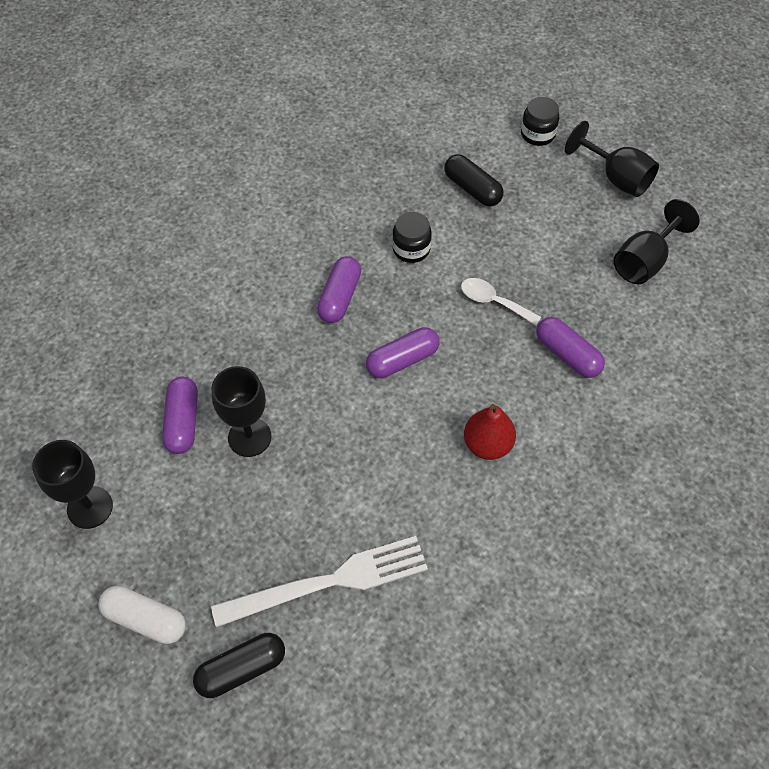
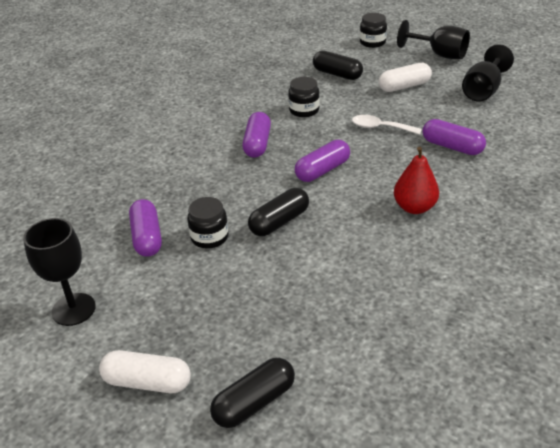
camera: 10 degrees left, 20 degrees down
white fork [211,536,428,627] -> none
black goblet [212,366,271,457] -> black jar [187,197,228,249]
none -> black capsule [248,188,309,236]
none -> white capsule [379,63,432,92]

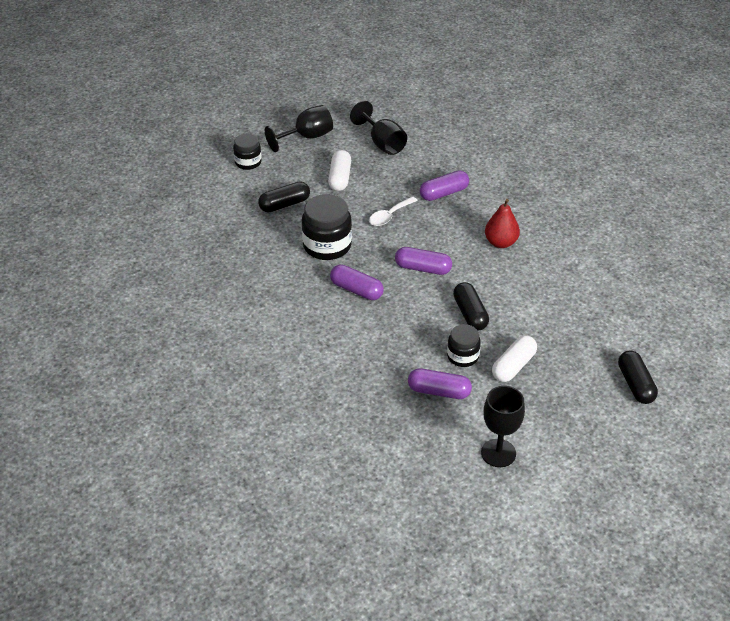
camera: 65 degrees left, 5 degrees up
white capsule [99,350,191,393] -> white capsule moved to [492,335,537,382]
black jar [288,77,320,117] -> black jar [302,194,352,260], size x1.68
purple capsule [295,140,350,182] -> purple capsule turned 60 degrees counterclockwise [395,247,452,275]

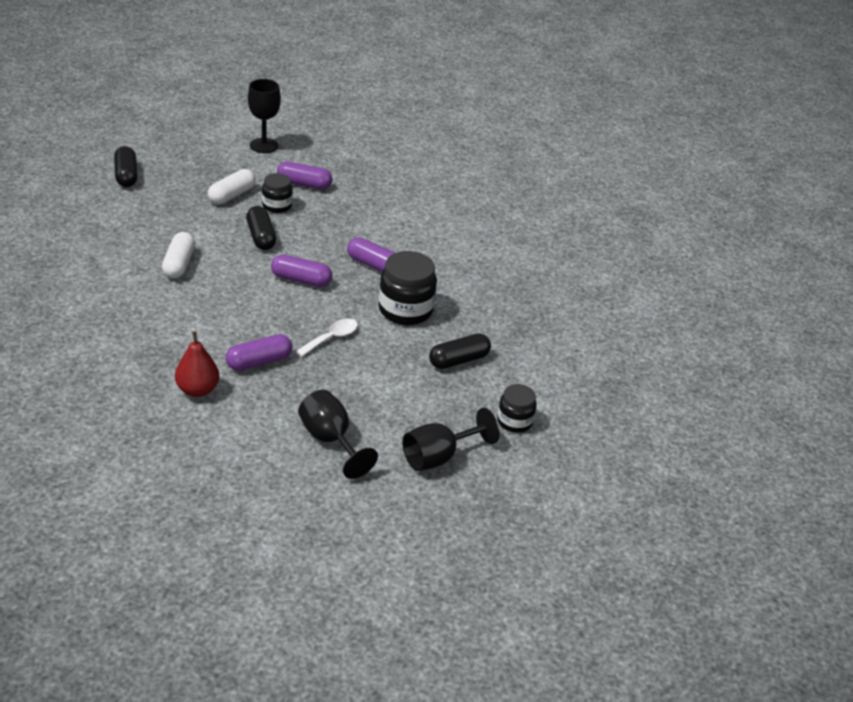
camera: 175 degrees right, 5 degrees down
white capsule [328,150,351,191] -> white capsule moved to [162,232,195,278]
red pear [485,199,520,248] -> red pear moved to [175,331,219,397]

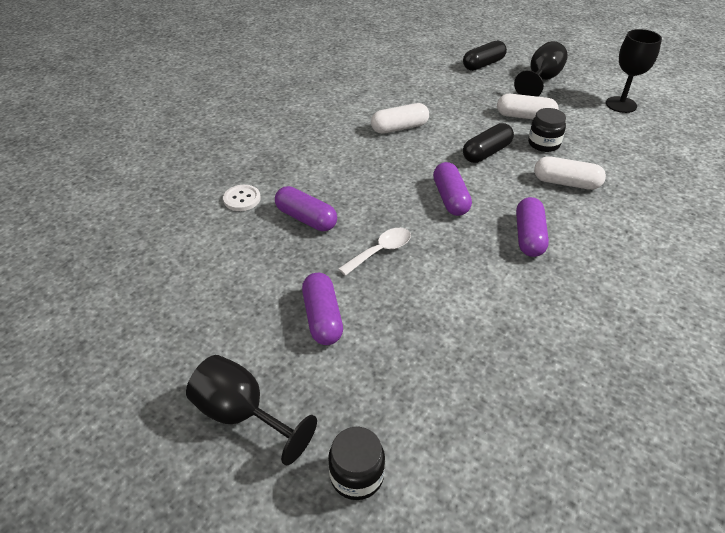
camera: 70 degrees right, 5 degrees up
red pear [175,331,219,397] -> white button [223,185,261,211]
purple capsule [277,161,332,190] -> purple capsule moved to [302,273,343,345]
white spoon [295,318,358,357] -> white spoon turned 60 degrees counterclockwise [338,228,411,276]
black goblet [298,390,378,479] -> black goblet moved to [514,41,568,97]
black jar [378,251,437,325] -> none
black capsule [429,333,491,369] -> none
none -> white capsule [534,156,606,190]

